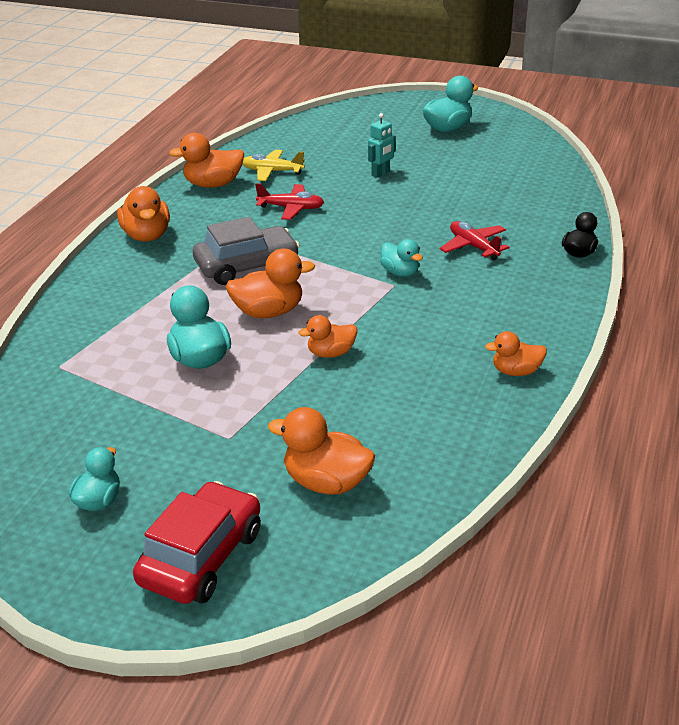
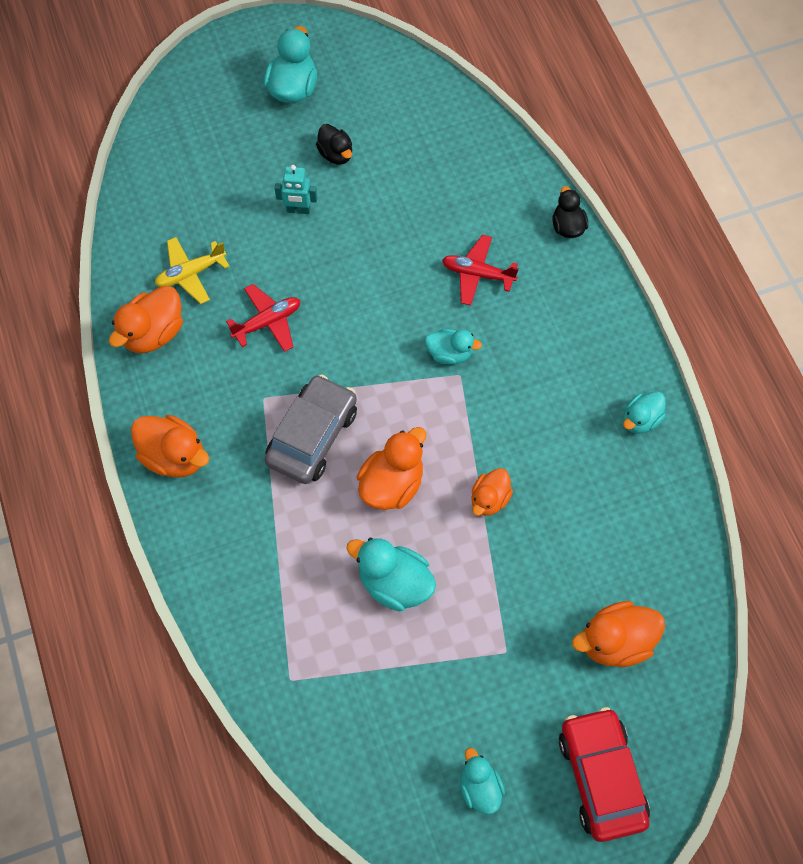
camera: 40 degrees left, 30 degrees up
turquoise robot [368,113,396,178] -> turquoise robot turned 90 degrees clockwise [275,165,317,214]
orange duck [485,331,547,376] -> turquoise duck [623,391,666,434]
none -> black duck [316,124,352,165]

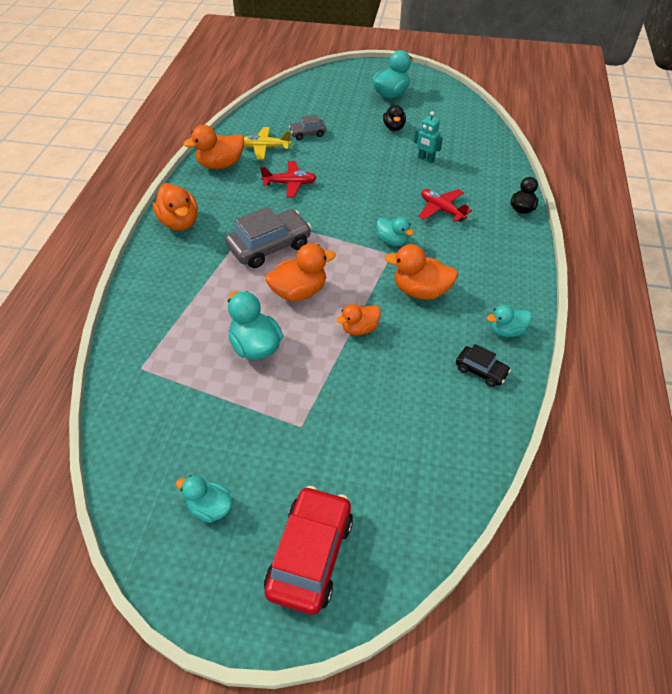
camera: 30 degrees right, 15 degrees down
turquoise robot [275,165,317,214] -> turquoise robot moved to [414,111,443,163]
turquoise duck [460,748,505,814] -> turquoise duck turned 75 degrees counterclockwise [176,475,233,523]
orange duck [572,601,665,667] -> orange duck moved to [385,244,458,300]
none -> grey car [289,114,326,140]
none -> black car [456,344,511,387]

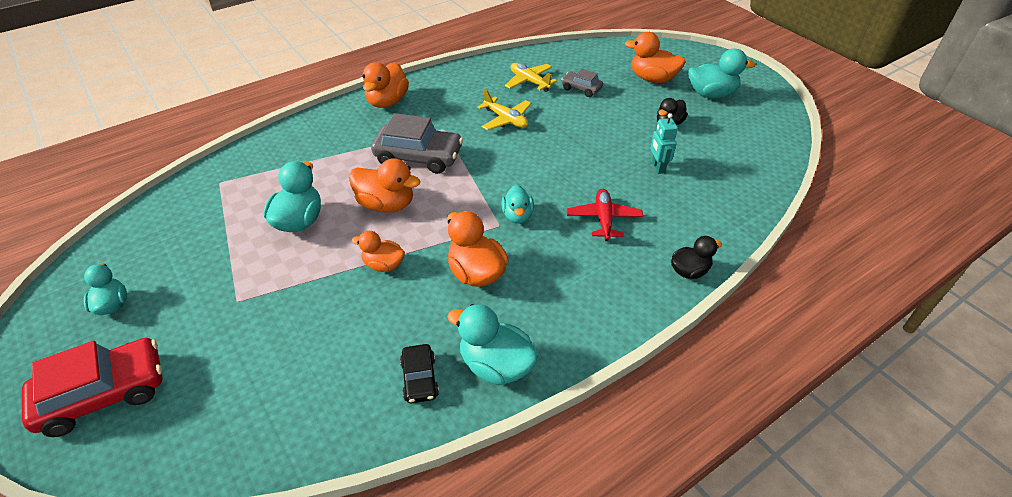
camera: 45 degrees right, 5 degrees down
orange duck [183,125,244,169] -> orange duck moved to [625,32,686,83]
red plane [260,161,317,198] -> yellow plane [477,89,531,130]
turquoise duck [487,305,532,337] -> turquoise duck [447,304,538,386], size x1.56

